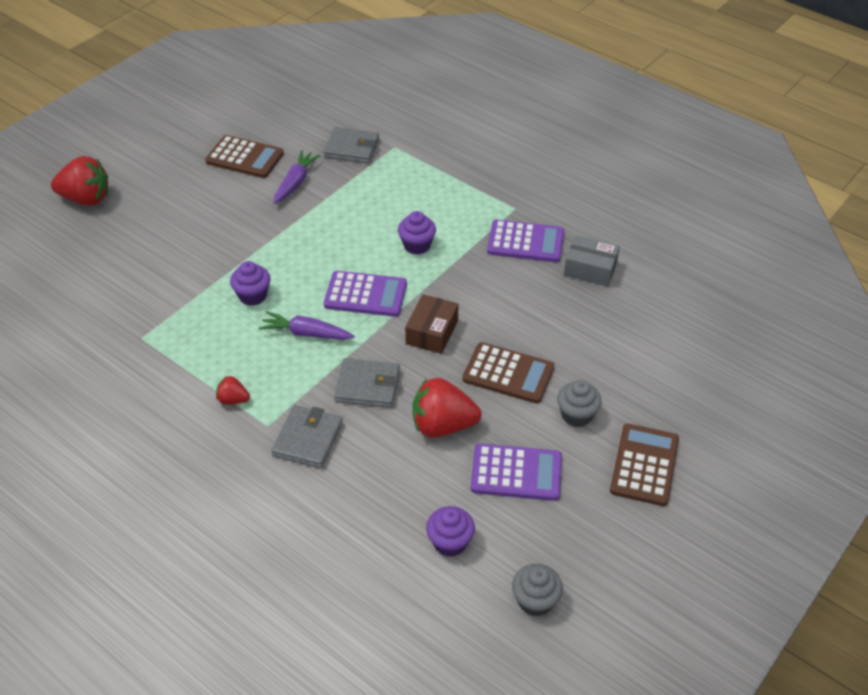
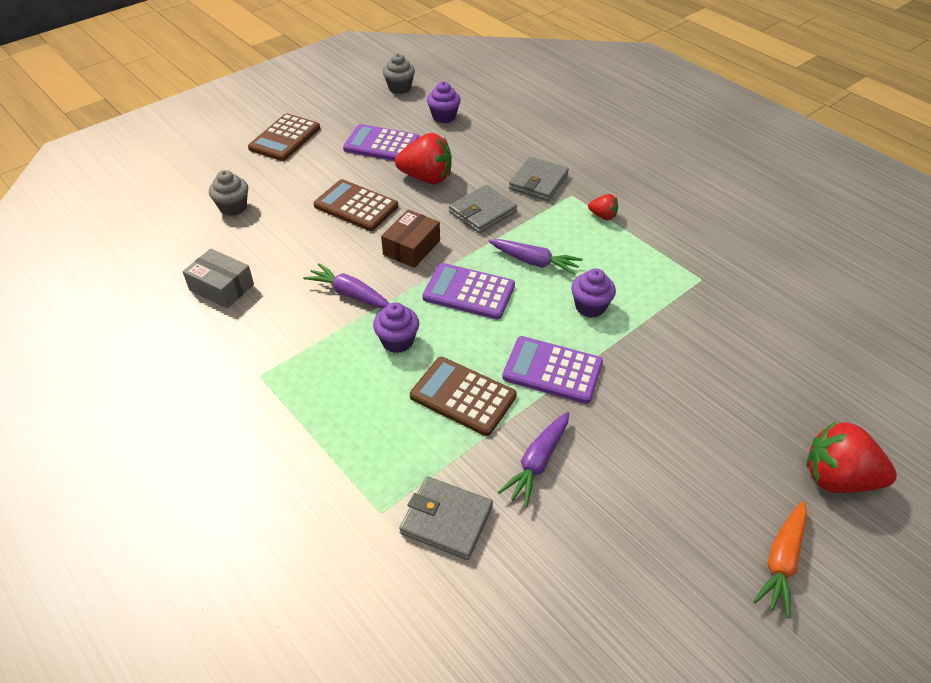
camera: 170 degrees left, 0 degrees up
brown calculator [205,135,284,178] -> brown calculator moved to [410,357,517,436]
grey wallet [334,358,400,408] -> grey wallet turned 60 degrees counterclockwise [449,185,517,233]
purple calculator [487,220,564,262] -> purple calculator moved to [502,336,603,404]
grey cupcake [557,380,602,427] -> grey cupcake moved to [209,170,248,216]
none -> purple carrot [303,263,390,308]
none -> orange carrot [753,501,807,619]

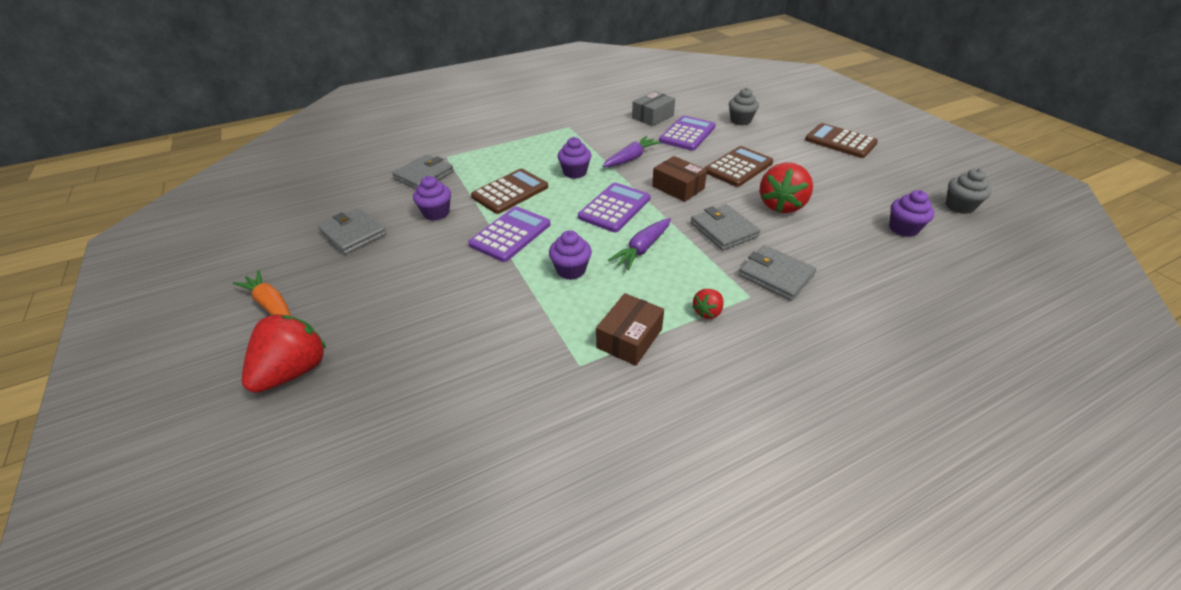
camera: 105 degrees right, 5 degrees down
purple calculator [343,124,420,161] -> purple calculator moved to [659,116,716,151]
purple carrot [498,412,569,507] -> purple cupcake [413,176,451,221]
none -> grey wallet [318,208,387,255]
none -> brown box [596,293,664,366]

